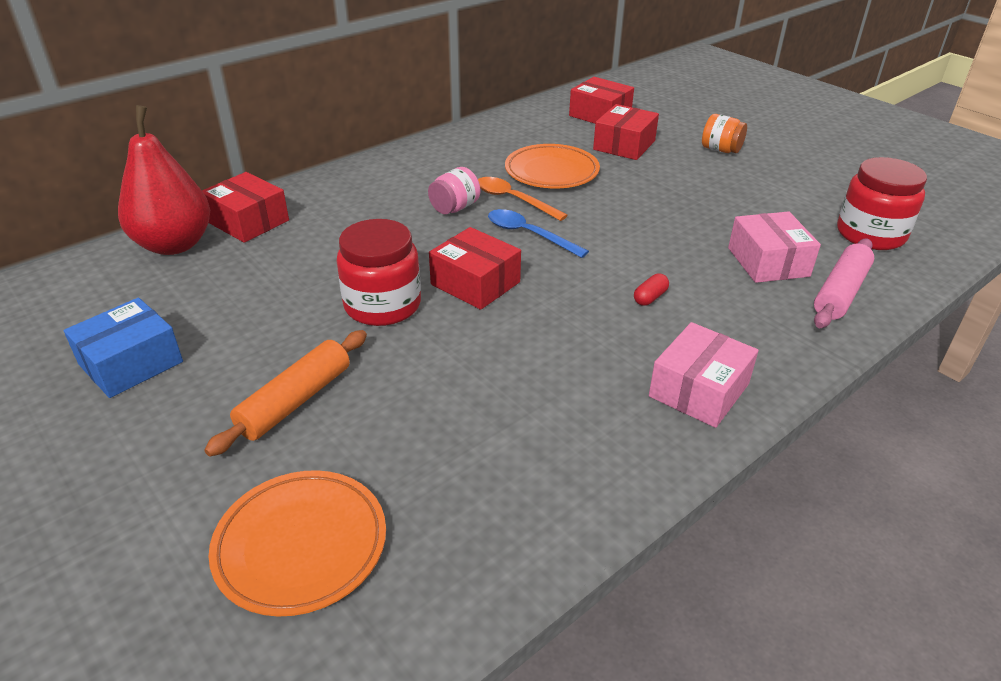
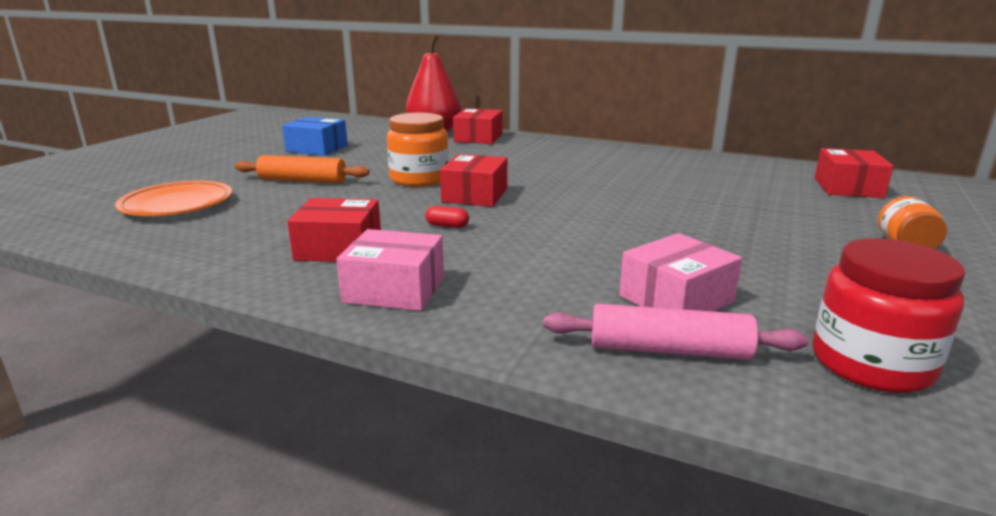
camera: 65 degrees right, 15 degrees down
red jar [337,219,421,326] -> orange jar [387,112,449,187]
pink jar [428,167,480,214] -> none
orange spoon [478,177,568,221] -> none
blue spoon [488,209,589,258] -> none
orange plate [505,144,600,188] -> none
red box [593,104,659,160] -> red box moved to [287,198,381,262]
red capsule [634,273,669,306] -> red capsule moved to [425,206,469,228]

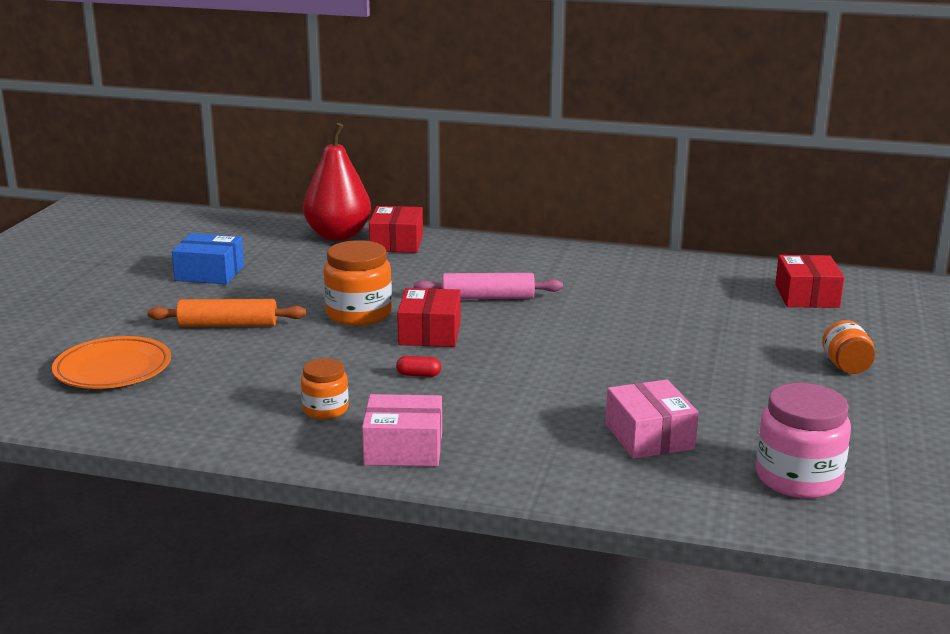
camera: 10 degrees left, 0 degrees up
red box [287,198,381,262] -> orange jar [301,358,349,419]
pink rolling pin [543,304,808,360] -> pink rolling pin moved to [413,273,563,299]
pink box [619,233,742,312] -> pink box turned 60 degrees counterclockwise [606,380,699,459]
red jar [813,238,965,393] -> pink jar [756,383,851,498]

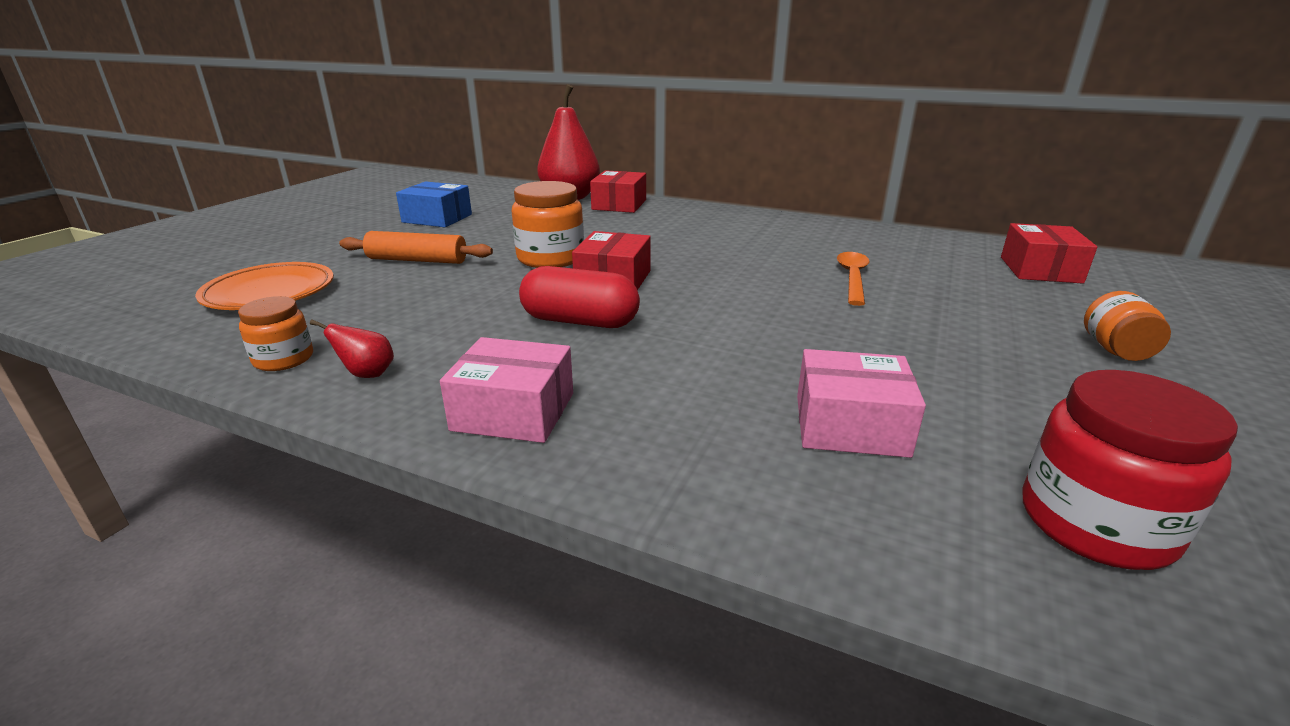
camera: 10 degrees right, 5 degrees up
orange jar [301,358,349,419] -> orange jar moved to [238,296,313,371]
red capsule [396,356,441,377] -> red capsule [519,266,640,328], size x2.34
pink rolling pin [413,273,563,299] -> none
pink box [606,380,699,459] -> pink box turned 75 degrees counterclockwise [797,349,926,458]
pink jar [756,383,851,498] -> red jar [1022,370,1238,570]
none -> red pear [310,320,394,378]
none -> orange spoon [837,252,870,306]

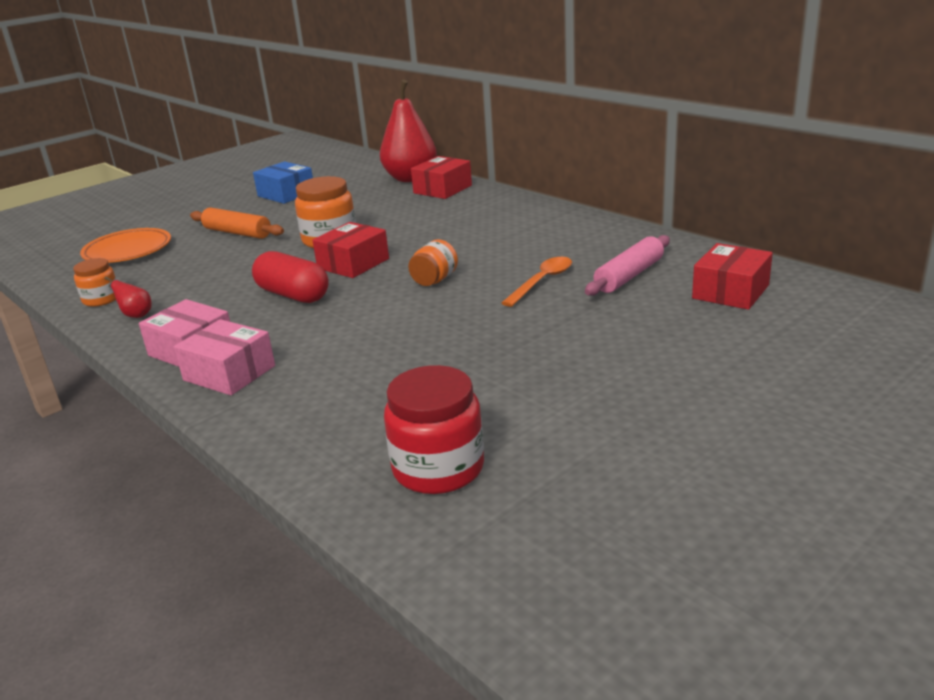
camera: 25 degrees right, 0 degrees up
pink box [797,349,926,458] -> pink box moved to [174,319,275,395]
orange jar [1084,291,1171,361] -> orange jar moved to [408,239,458,286]
none -> pink rolling pin [585,235,670,296]

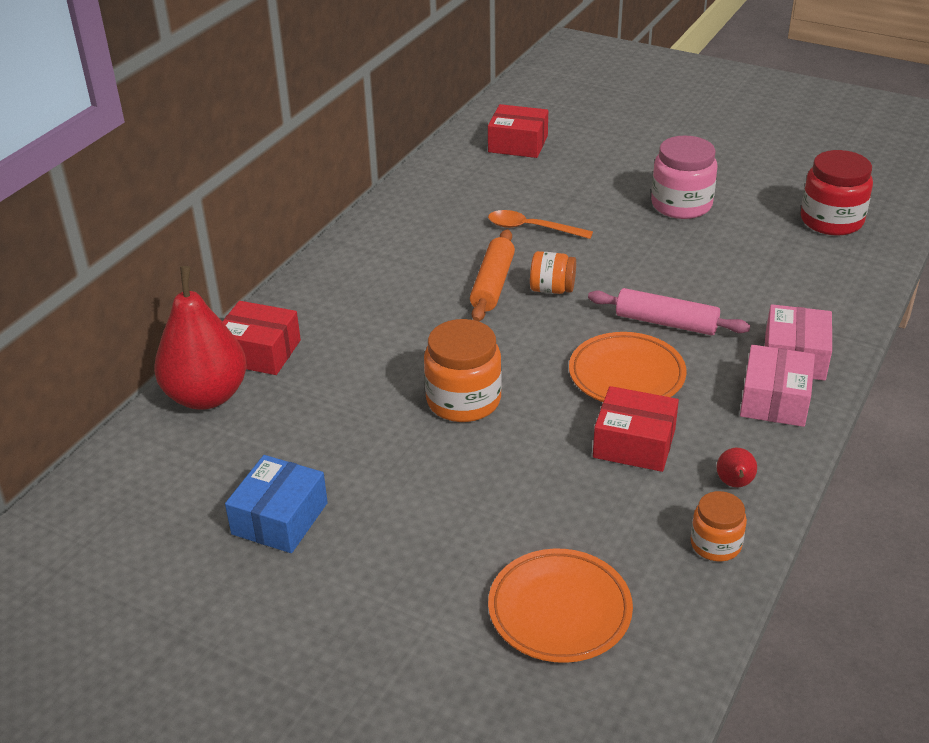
camera: 110 degrees left, 10 degrees up
orange rolling pin [190,207,284,239] -> orange rolling pin moved to [470,229,515,321]
red capsule [252,251,329,303] -> orange plate [569,332,687,402]
red box [312,222,389,278] -> red box moved to [593,386,679,472]
pink rolling pin [585,235,670,296] -> pink rolling pin moved to [588,288,750,335]
none -> pink jar [651,136,718,219]

